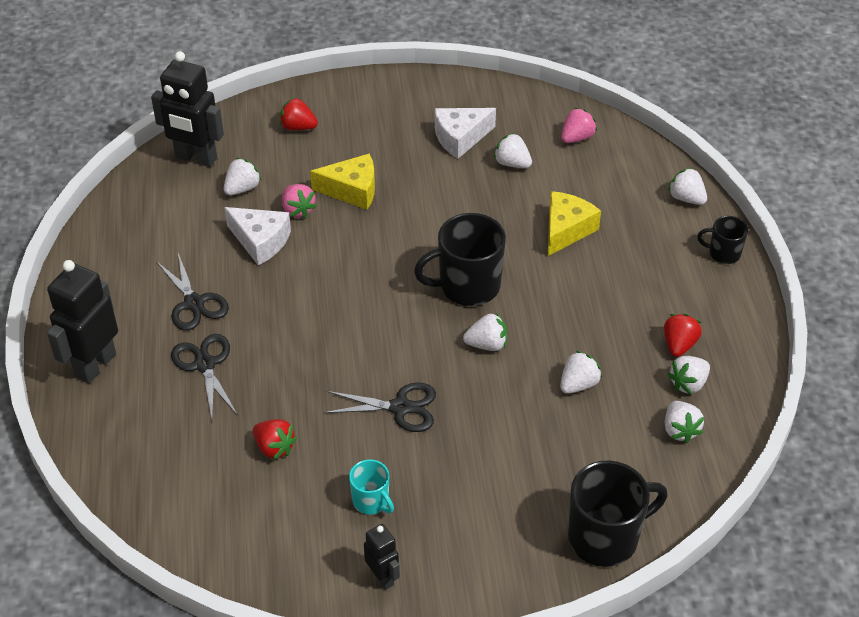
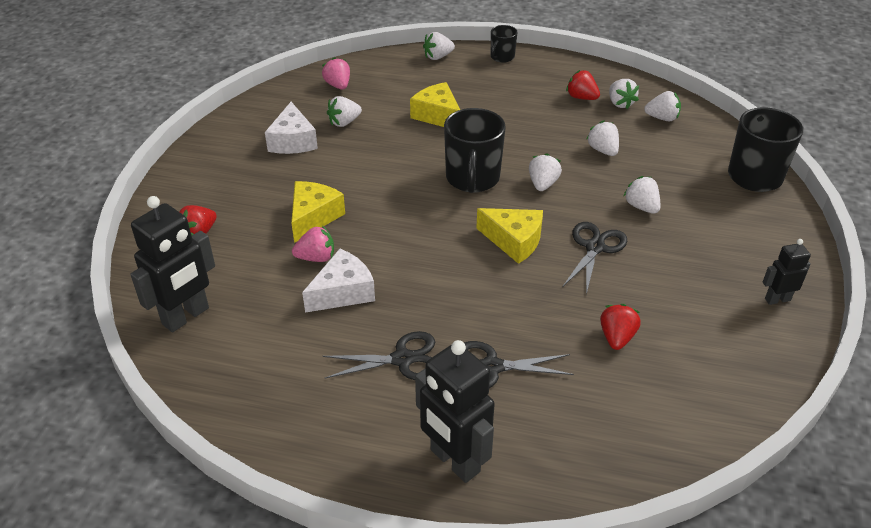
camera: 70 degrees left, 5 degrees down
white strawberry [224,158,262,195] -> white strawberry moved to [624,176,661,214]
red strawberry [253,419,297,460] -> red strawberry turned 45 degrees counterclockwise [600,304,641,350]
turquoise mug [349,459,394,514] -> none
none -> yellow cheese [476,208,543,264]

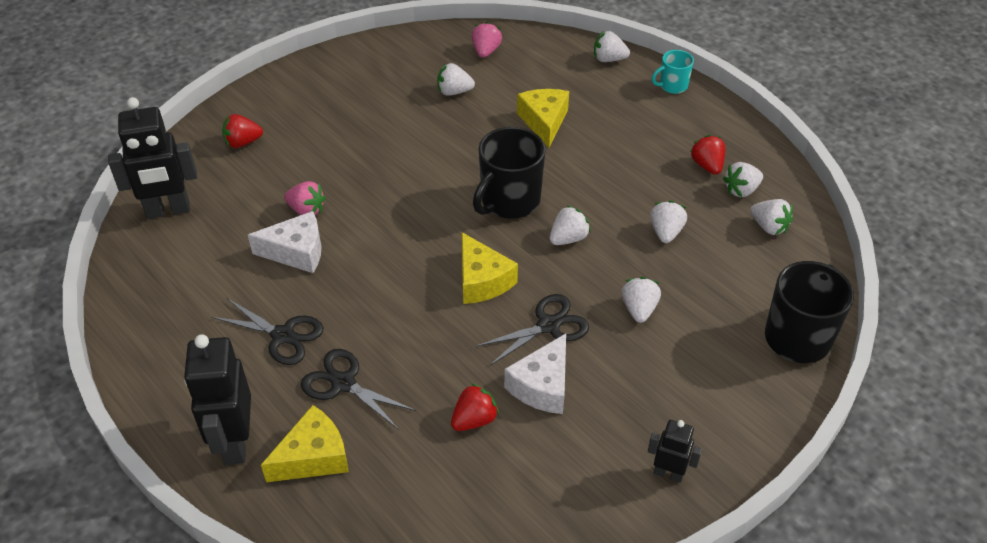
camera: 35 degrees right, 5 degrees up
white cheese [265,102,318,154] -> white cheese moved to [504,334,566,414]
yellow cheese [291,181,345,243] -> yellow cheese moved to [261,405,349,482]
black mug [491,25,518,63] -> turquoise mug [652,50,694,94]
white strawberry [609,79,639,109] -> white strawberry turned 45 degrees clockwise [723,162,763,197]

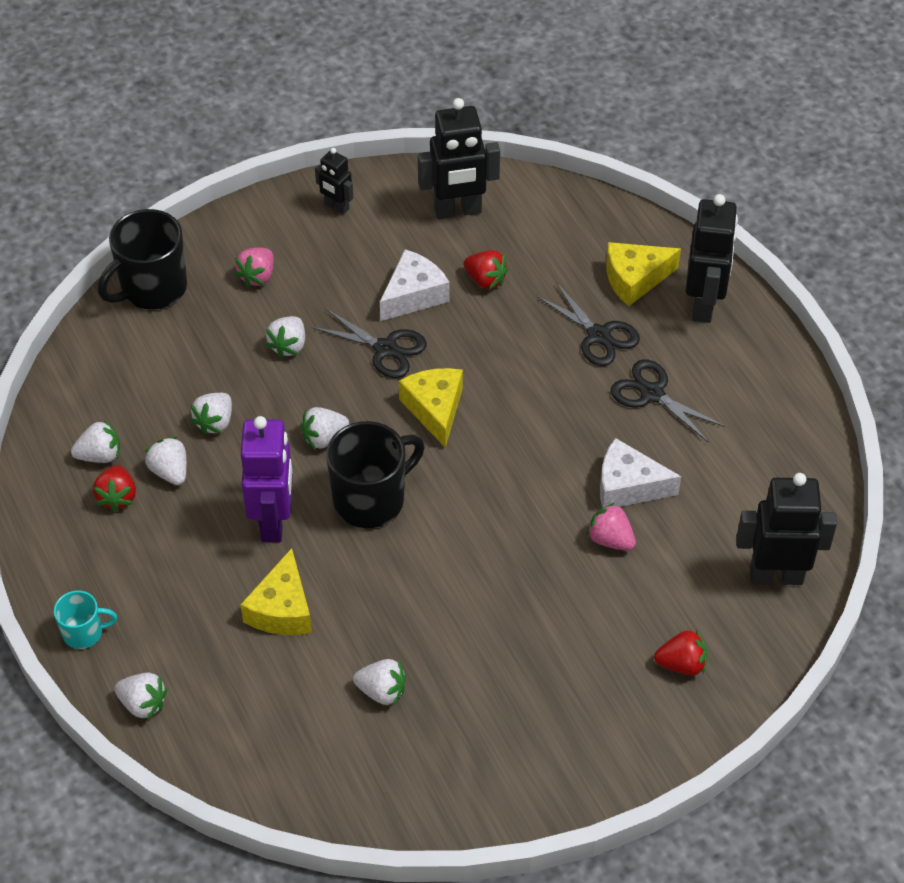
camera: 165 degrees left, 5 degrees up
red strawberry [451,383,499,431] -> red strawberry turned 120 degrees counterclockwise [463,250,508,290]
pink strawberry [472,22,502,58] -> pink strawberry moved to [234,248,274,287]
black scissors [476,294,589,366] -> black scissors turned 135 degrees counterclockwise [312,308,427,378]
white strawberry [750,199,793,235] -> white strawberry moved to [145,437,187,485]
none -> purple robot [241,416,293,542]
none -> black robot [418,98,500,219]

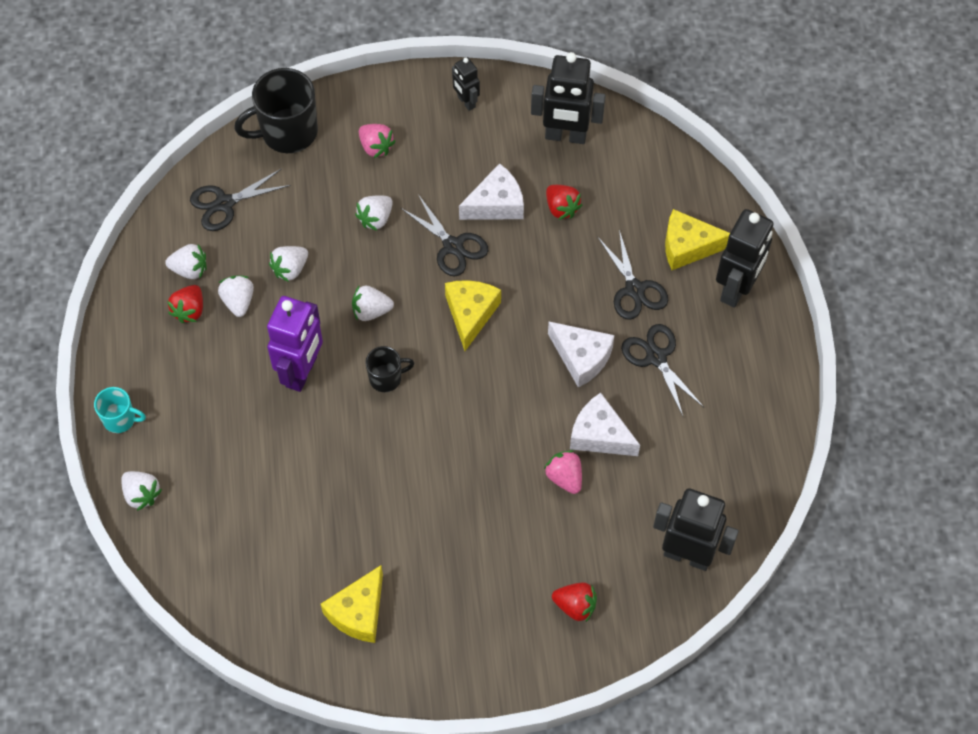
camera: 20 degrees right, 10 degrees up
pink strawberry [234,248,274,287] -> pink strawberry turned 90 degrees counterclockwise [359,124,395,158]
yellow cheese [240,548,312,635] -> yellow cheese moved to [321,565,383,643]
black mug [326,421,425,528] -> black mug [365,346,414,392], size x0.53
white strawberry [353,659,406,706] -> none
none -> black scissors [190,168,291,231]
none -> white cheese [548,322,615,388]

